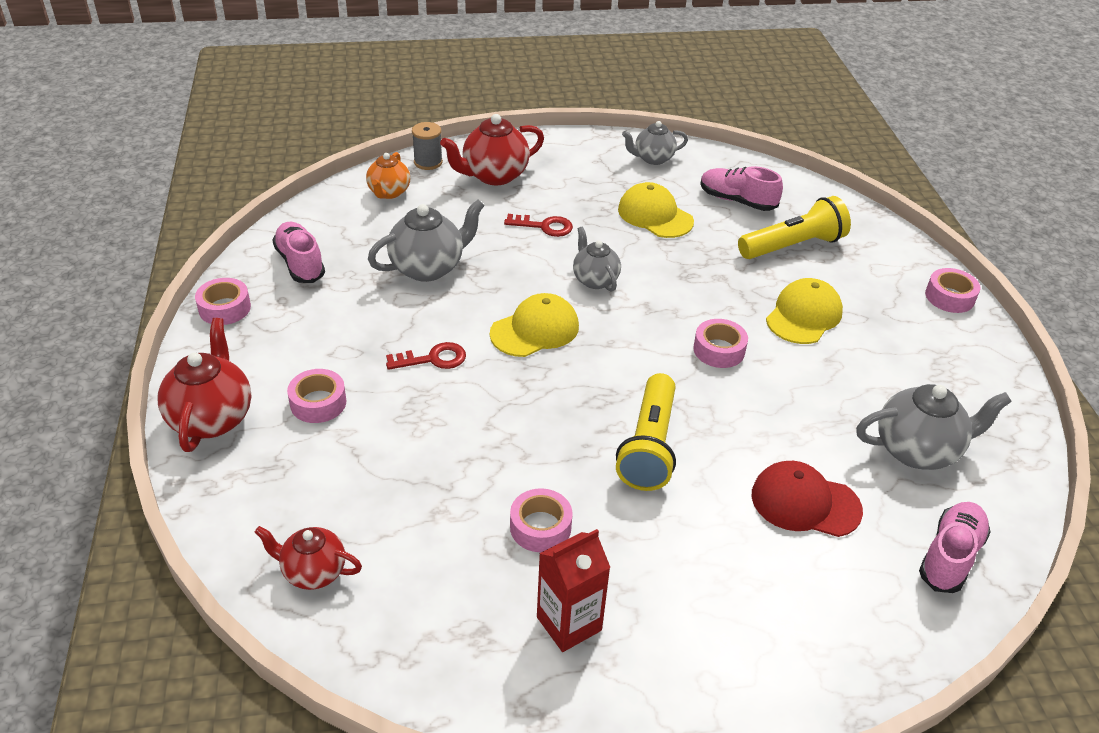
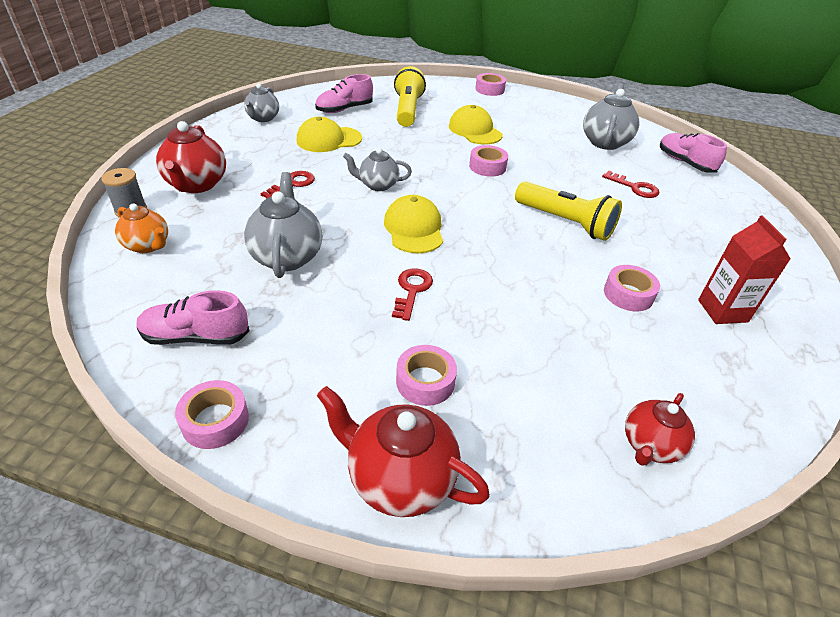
camera: 65 degrees left, 0 degrees up
red cap [752,461,863,537] -> red key [602,171,659,198]

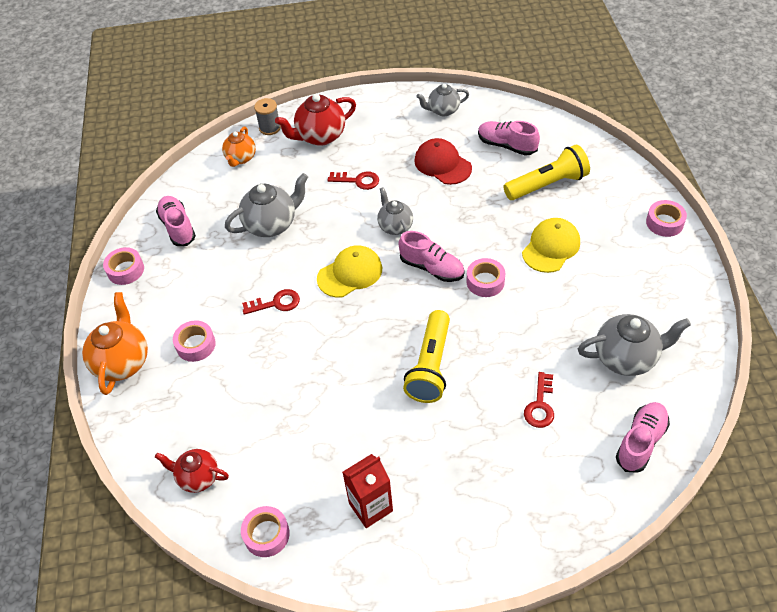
camera: 70 degrees right, 10 degrees up
yellow cap [297,117,362,152] -> red cap [414,138,472,185]
red teapot [317,386,490,517] -> orange teapot [82,292,148,395]
pink tape [604,265,660,311] -> pink tape moved to [241,506,290,557]
none -> pink shoe [399,231,464,282]

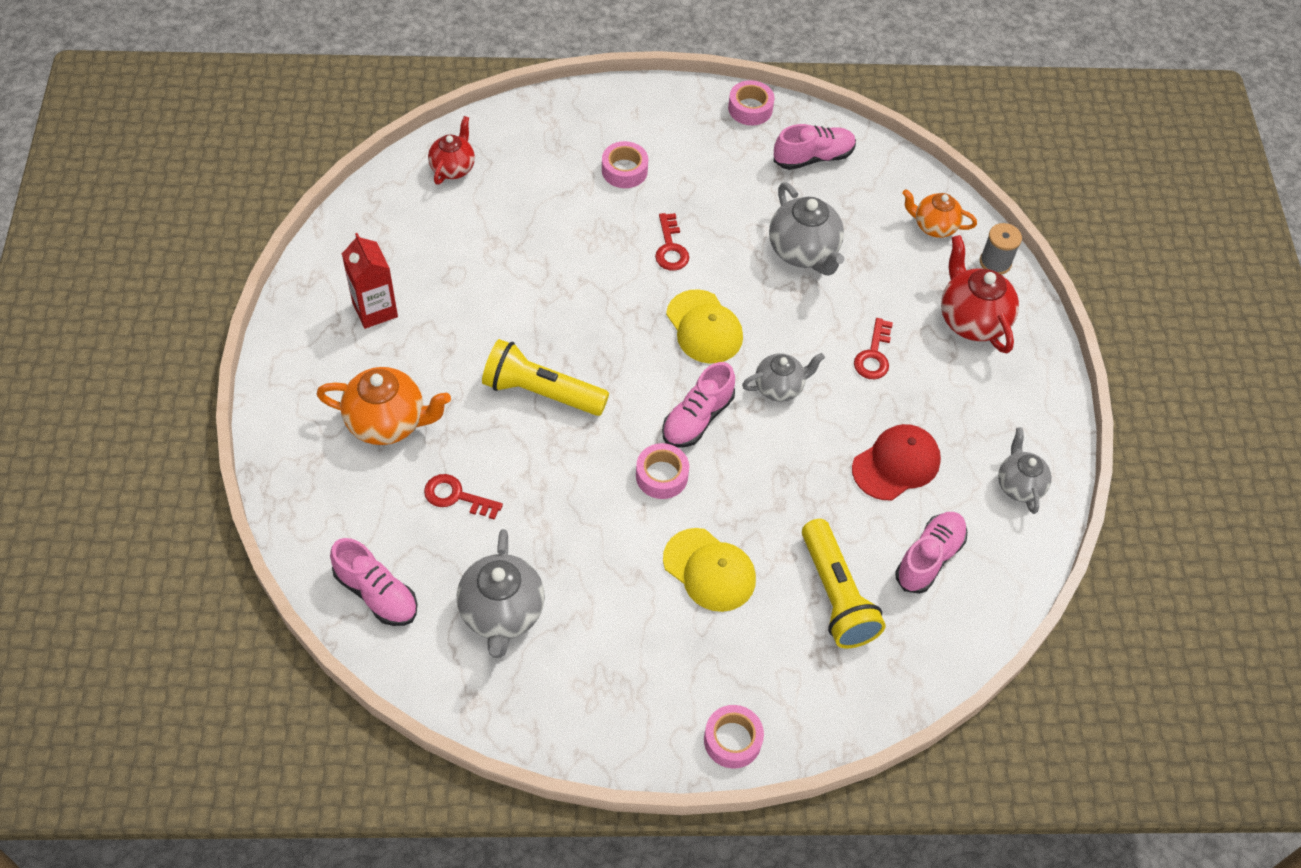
camera: 90 degrees right, 5 degrees up
orange teapot [82,292,148,395] -> orange teapot moved to [317,367,451,445]
pink tape [241,506,290,557] -> none

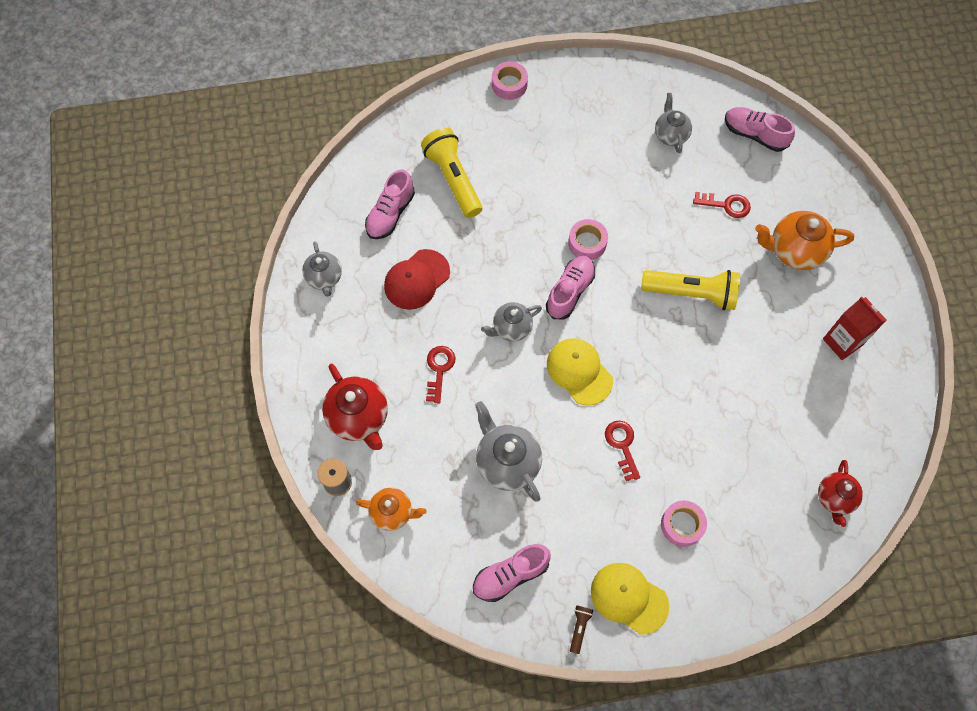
camera: 175 degrees right, 10 degrees up
grey teapot [457,529,545,658] -> grey teapot [655,93,692,153], size x0.64
yellow cap [663,528,756,612] -> yellow cap moved to [591,563,669,635]
pink tape [728,80,774,126] -> brown flashlight [570,606,593,654]

